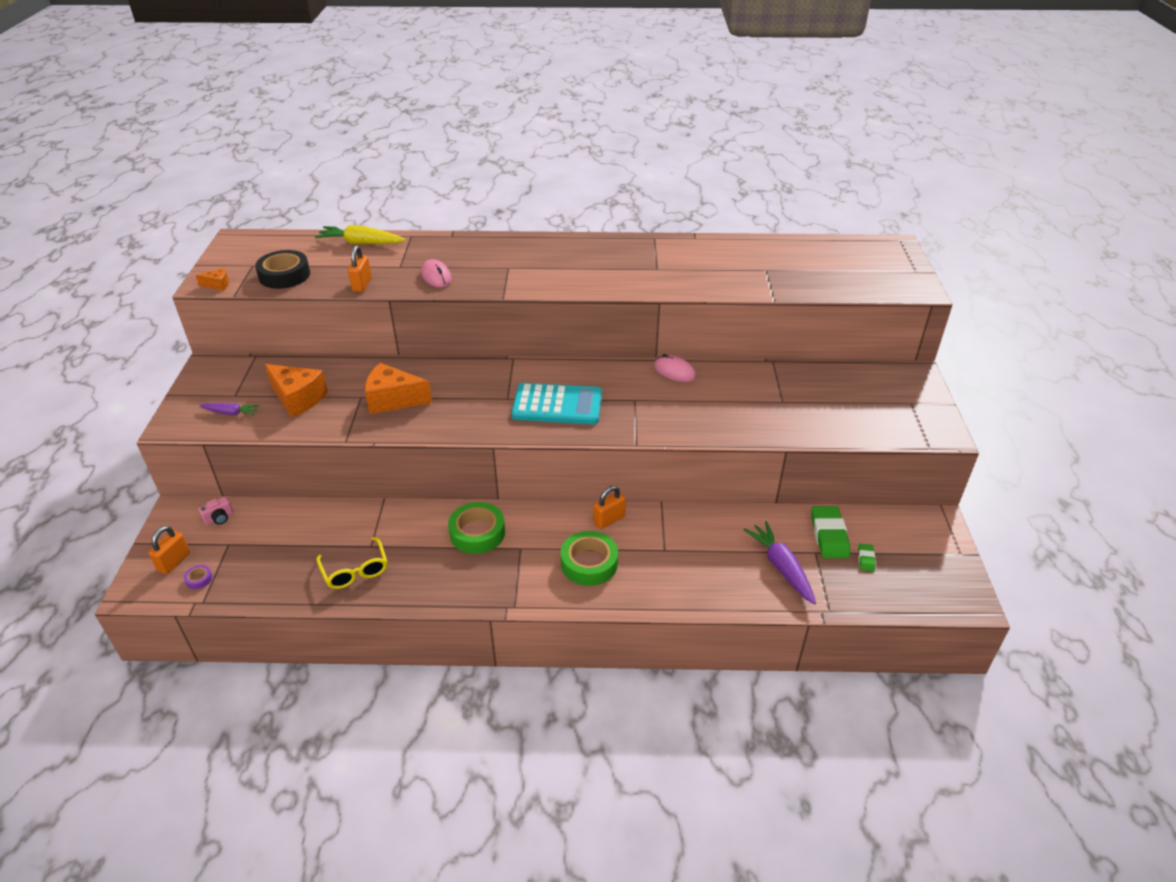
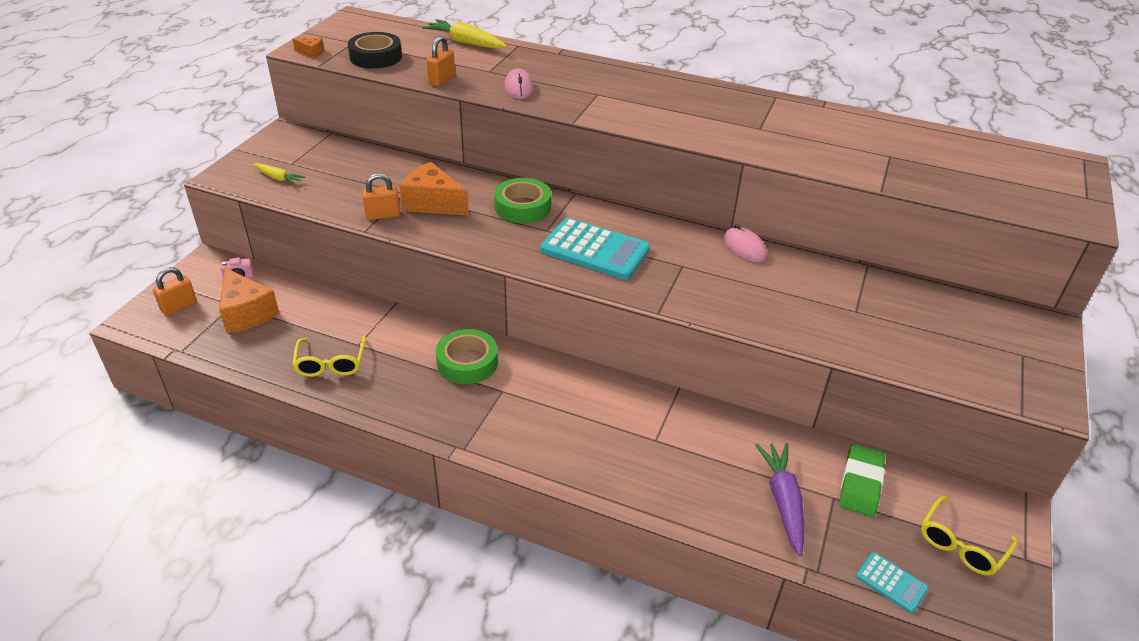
camera: 20 degrees right, 0 degrees up
purple tape [184,565,213,589] -> none
purple carrot [199,403,259,415] -> yellow carrot [253,163,305,185]
orange cheese [265,364,328,418] -> orange cheese moved to [219,268,279,333]
green tape [561,531,618,586] -> green tape moved to [494,178,551,223]
orange padlock [593,486,626,529] -> orange padlock moved to [362,173,400,220]
green eraser [858,544,876,572] -> none
none -> turquoise calculator [856,552,929,613]
none -> yellow glasses [921,496,1018,576]

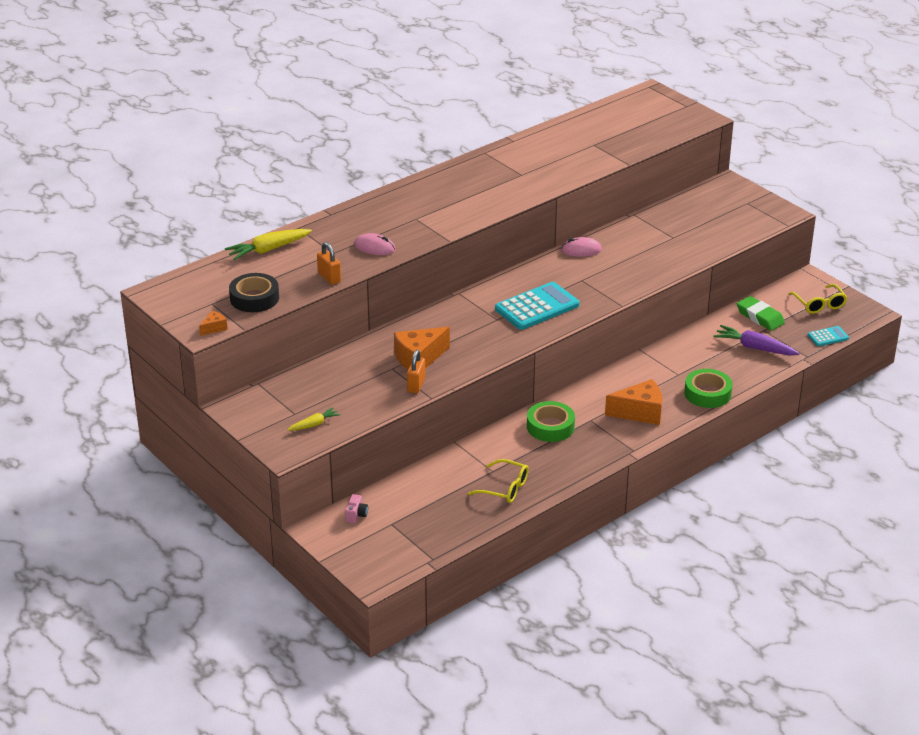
camera: 60 degrees left, 5 degrees down
orange padlock [153,267,197,316] -> none
orange cheese [219,268,279,333] -> orange cheese moved to [605,379,662,425]
green tape [494,178,551,223] -> green tape moved to [684,369,733,408]

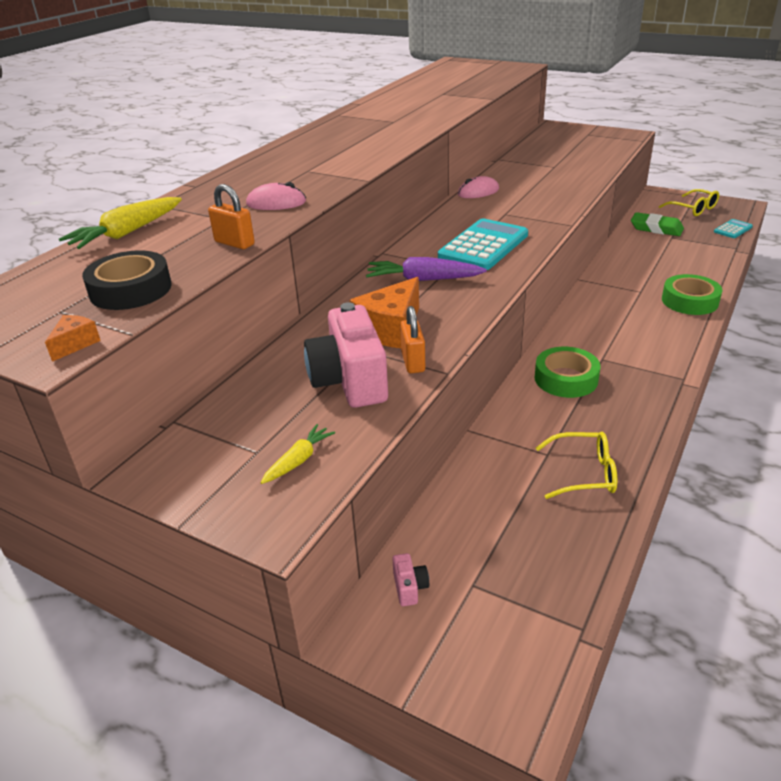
camera: 20 degrees left, 0 degrees up
orange cheese [605,379,662,425] -> none
purple carrot [714,325,800,356] -> purple carrot moved to [366,257,487,281]
none -> pink camera [304,302,388,408]

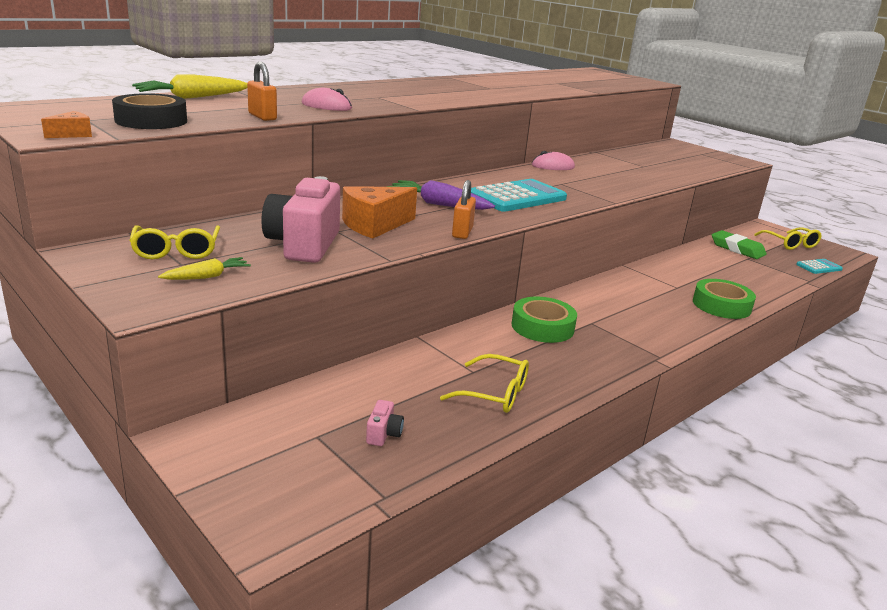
camera: 15 degrees right, 10 degrees down
pink camera [392,553,429,606] -> pink camera moved to [366,400,404,446]
orange padlock [400,306,425,373] -> orange padlock moved to [452,180,476,239]
none -> yellow glasses [129,225,220,259]

